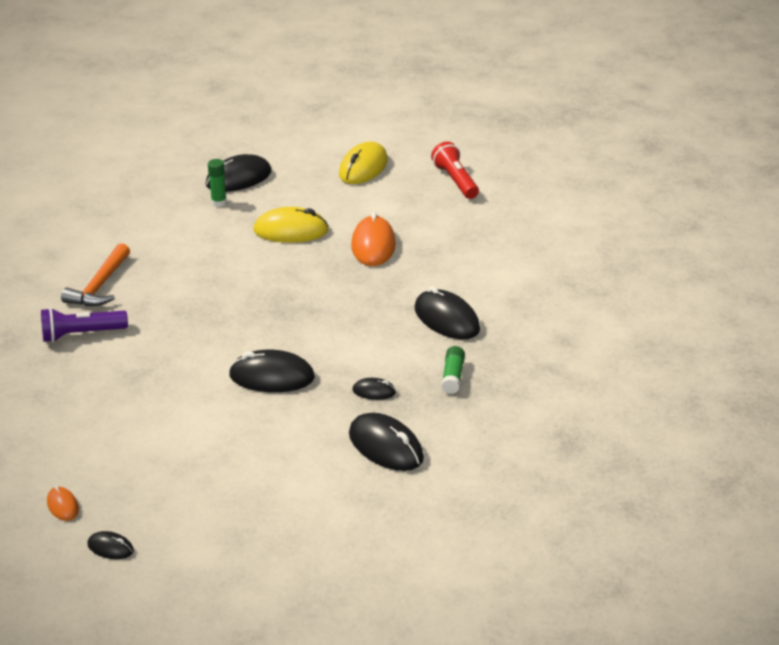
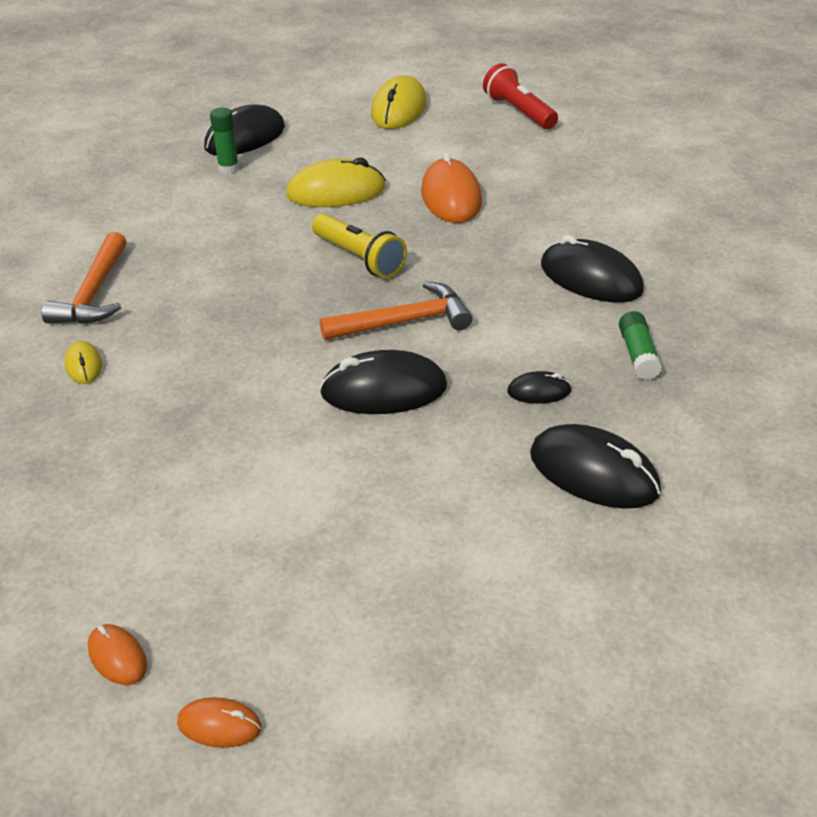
camera: 10 degrees left, 5 degrees up
purple flashlight [41,308,128,342] -> yellow mouse [65,341,102,384]
black mouse [87,531,134,559] -> orange mouse [177,697,262,748]
none -> yellow flashlight [312,213,407,278]
none -> orange hammer [320,281,473,340]

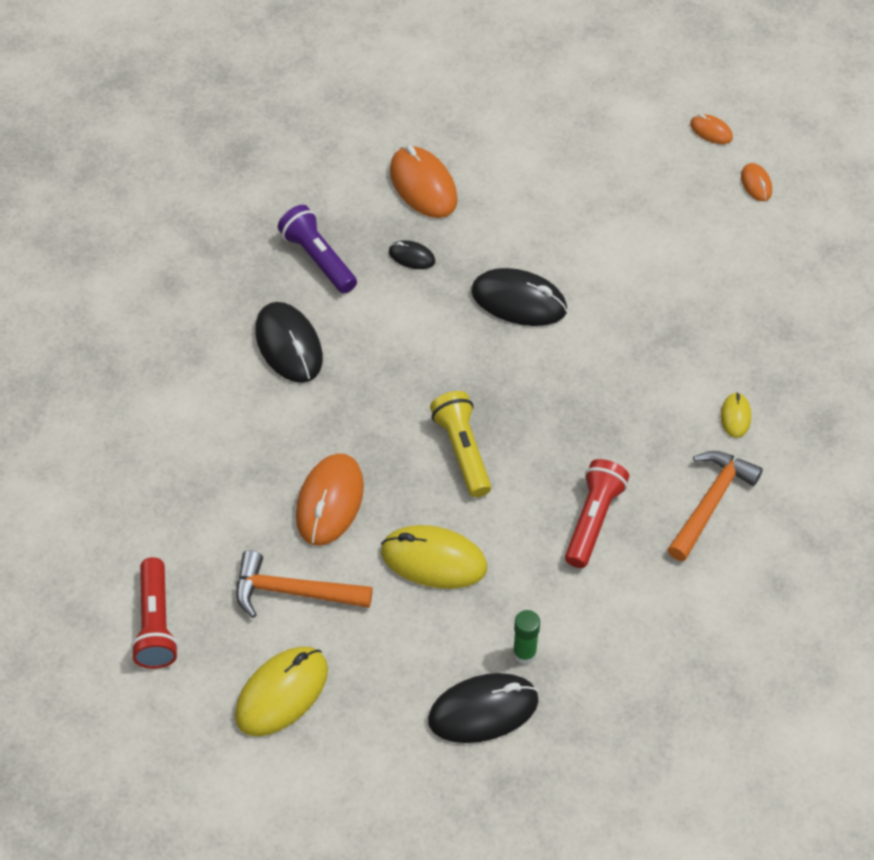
camera: 155 degrees left, 15 degrees up
orange hammer [320,281,473,340] -> orange hammer moved to [236,550,373,618]
black mouse [530,424,661,509] -> orange mouse [390,145,458,218]
green glue stick [619,311,662,380] -> purple flashlight [278,205,357,294]
none -> red flashlight [565,459,629,568]

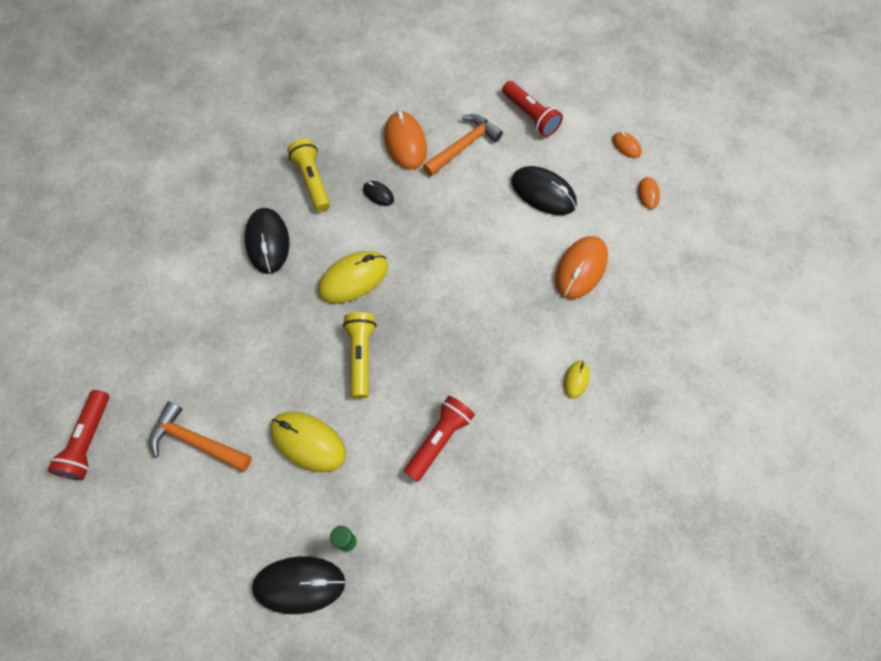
camera: 15 degrees right, 10 degrees up
yellow mouse [235,646,328,736] -> yellow mouse moved to [318,251,388,304]
purple flashlight [278,205,357,294] -> yellow flashlight [287,139,330,212]
orange mouse [296,454,364,546] -> orange mouse moved to [555,236,608,299]
black mouse [471,268,567,326] -> black mouse moved to [511,166,577,215]
orange hammer [667,451,763,561] -> orange hammer moved to [423,114,503,176]
none -> red flashlight [502,81,563,137]

